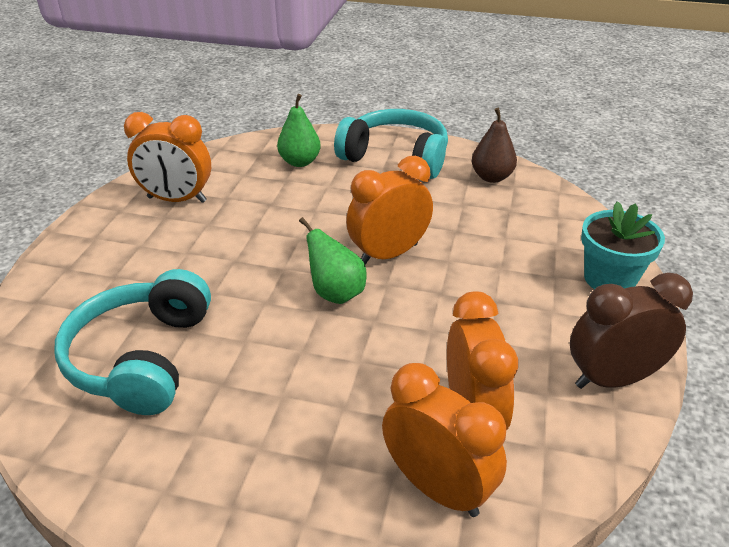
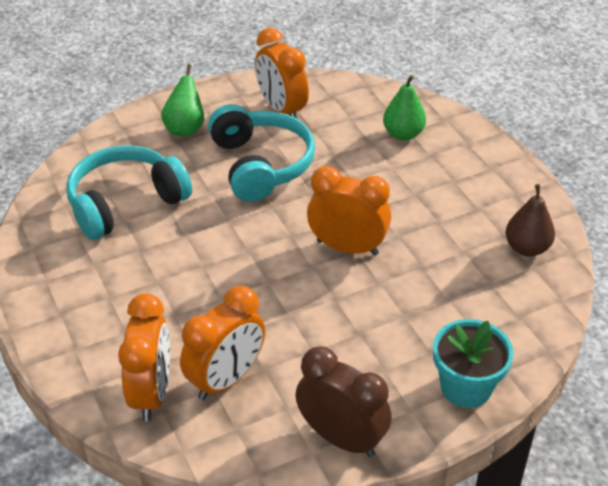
camera: 50 degrees right, 5 degrees up
green pear [299,217,366,304] -> green pear moved to [161,64,204,136]
turquoise headphones [334,109,448,179] -> turquoise headphones moved to [208,104,315,202]

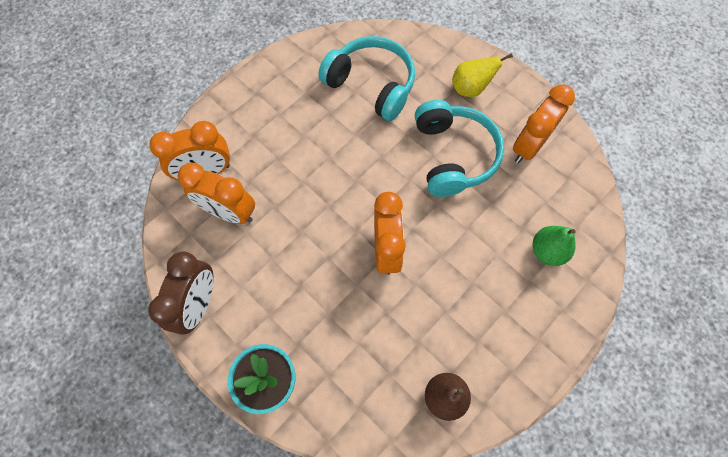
camera: 70 degrees right, 25 degrees up
green pear [161,64,204,136] -> yellow pear [452,53,513,97]
turquoise headphones [208,104,315,202] -> turquoise headphones turned 60 degrees counterclockwise [415,100,504,197]

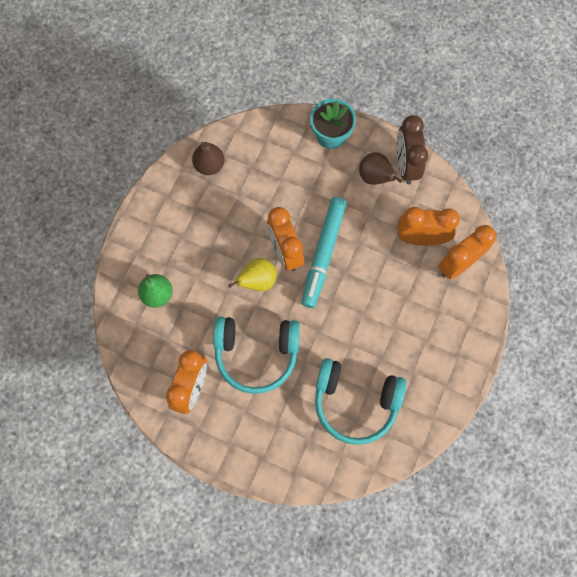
camera: 160 degrees right, 5 degrees up
turquoise headphones [415,100,504,197] -> turquoise headphones turned 60 degrees counterclockwise [213,317,300,394]
yellow pear [452,53,513,97] -> yellow pear moved to [228,258,277,291]
none -> turquoise marker [301,197,347,308]
none -> brown pear [359,152,403,185]

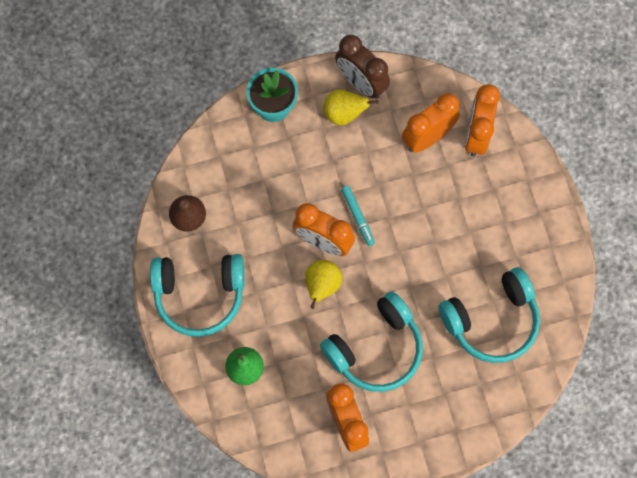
camera: 40 degrees left, 0 degrees up
turquoise marker [301,197,347,308] -> turquoise marker [341,186,375,246], size x0.51
brown pear [359,152,403,185] -> yellow pear [323,89,379,126]
none -> turquoise headphones [150,254,245,337]

